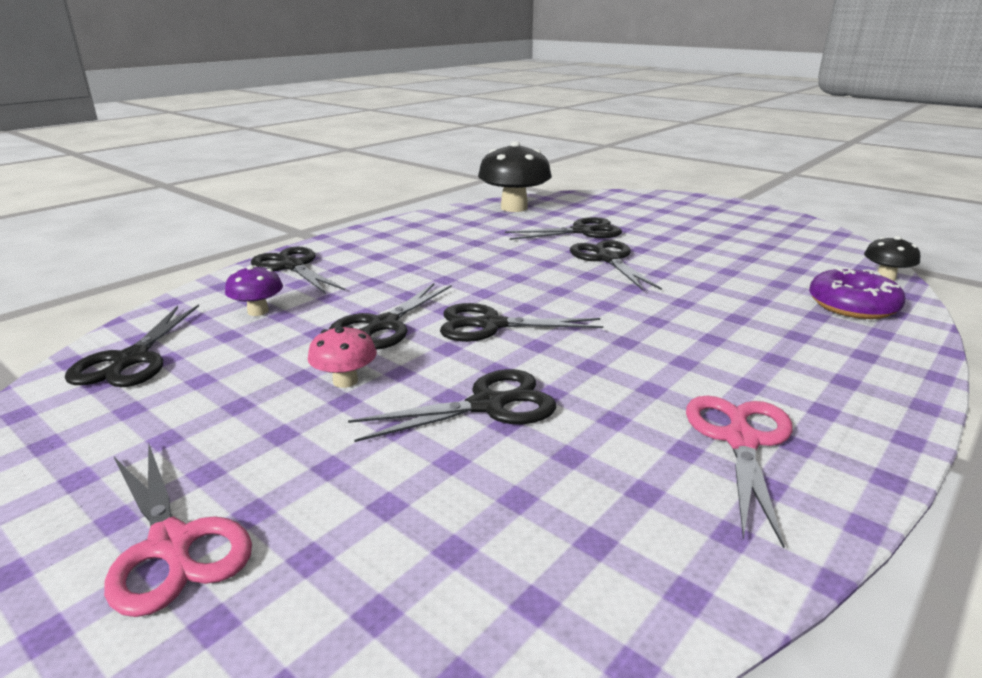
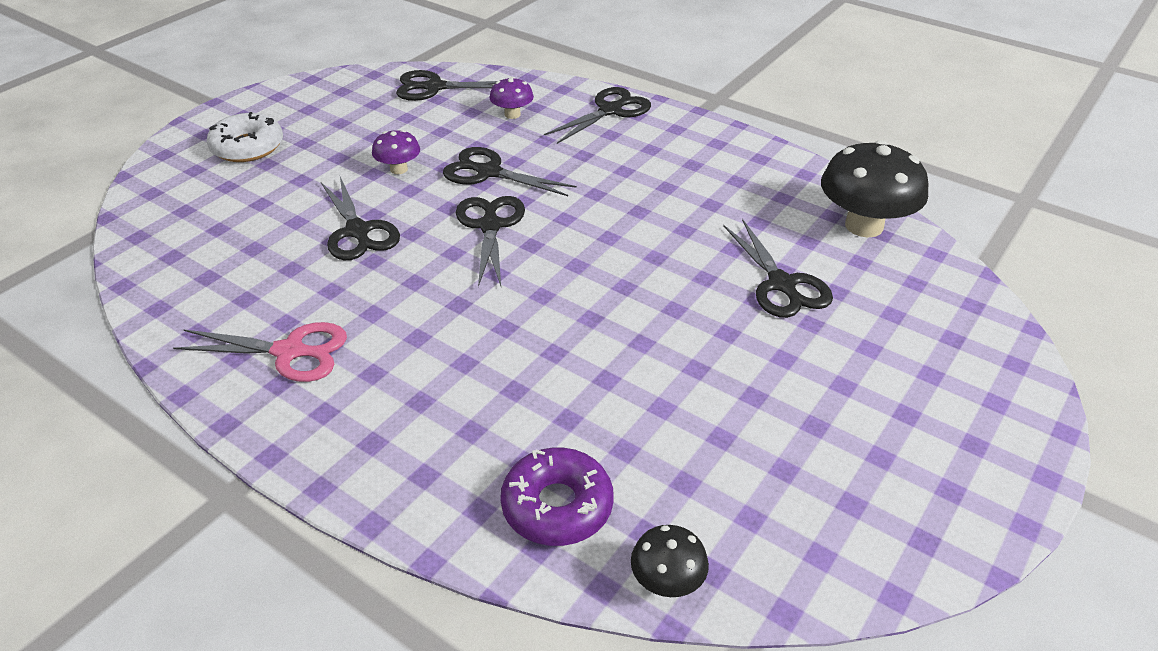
camera: 85 degrees right, 15 degrees up
pink scissors [104,442,252,617] -> white donut [207,112,283,162]
pink mushroom [308,325,377,388] -> purple mushroom [372,130,420,174]
black scissors [570,240,662,290] -> none

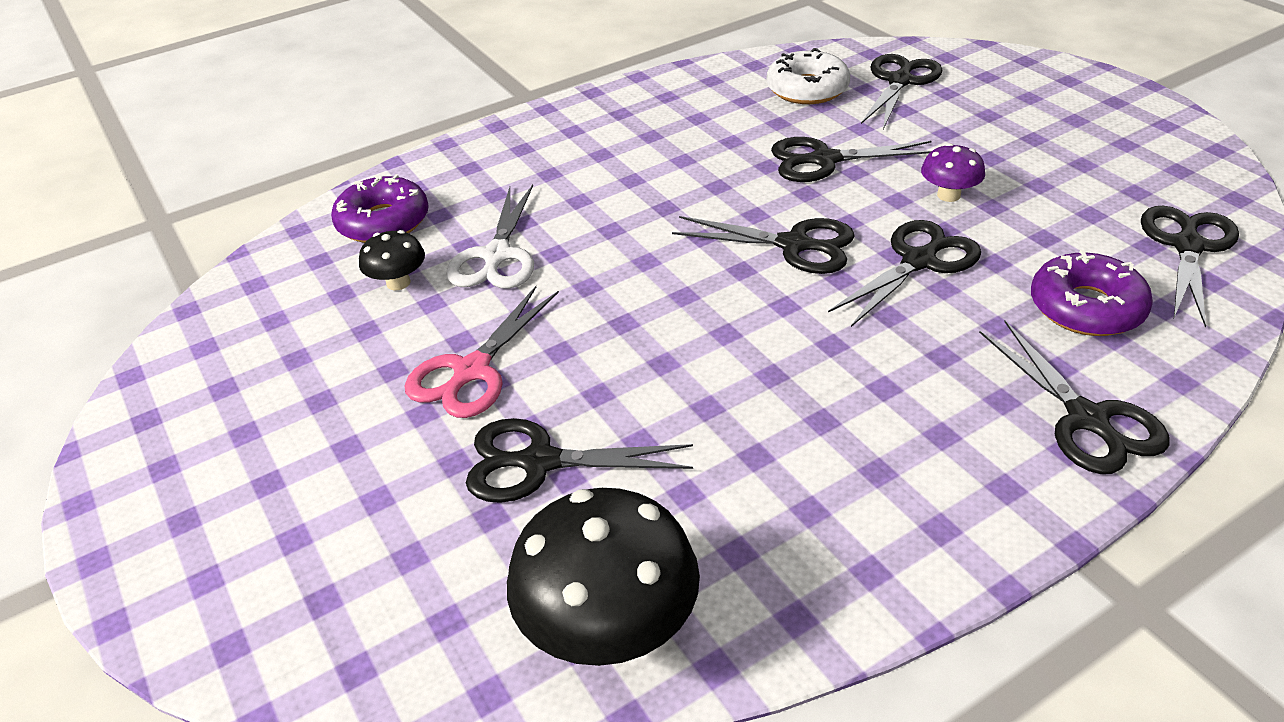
camera: 115 degrees right, 0 degrees up
pink scissors [173,322,347,382] -> pink scissors moved to [405,286,559,418]
white donut [207,112,283,162] -> white donut moved to [767,48,850,104]
purple mushroom [490,77,534,119] -> purple donut [1031,250,1153,336]
black mushroom [631,525,709,597] -> black mushroom moved to [359,230,425,290]
none -> white scissors [446,185,534,289]
none -> black scissors [861,54,943,129]

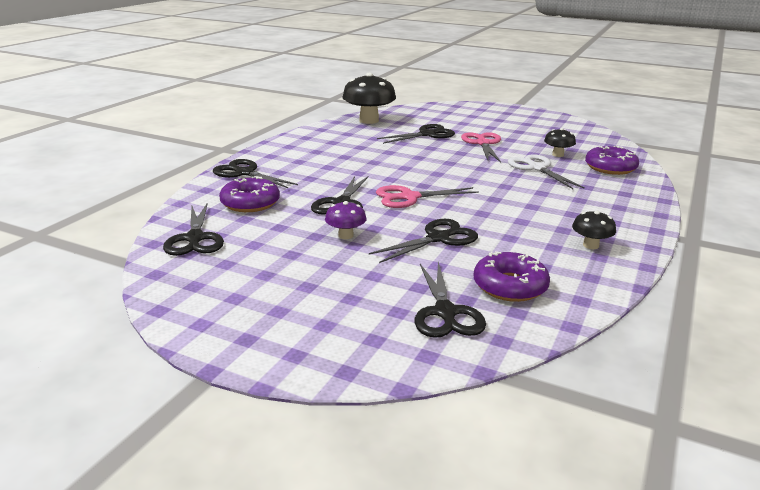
camera: 145 degrees right, 15 degrees down
black scissors [672,216,855,274] -> pink scissors [376,185,479,208]
white donut [767,48,850,104] -> purple donut [473,251,550,302]
none -> black mushroom [572,211,616,249]

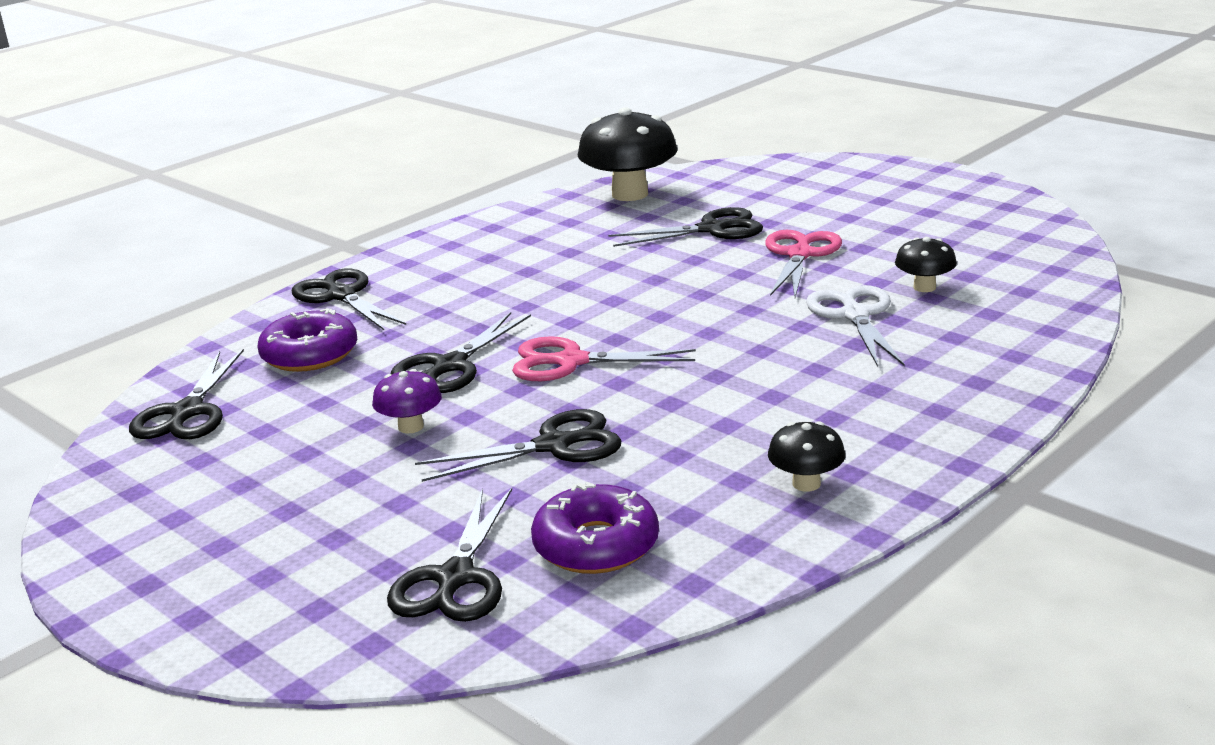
camera: 20 degrees right, 0 degrees up
purple donut [585,145,639,175] -> none

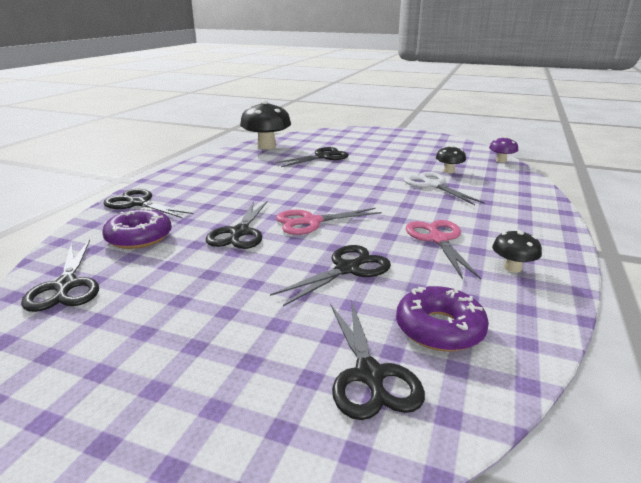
camera: 25 degrees left, 0 degrees up
purple mushroom [372,369,442,433] -> purple mushroom moved to [489,136,518,163]
pink scissors [765,230,842,297] -> pink scissors moved to [406,220,481,280]

